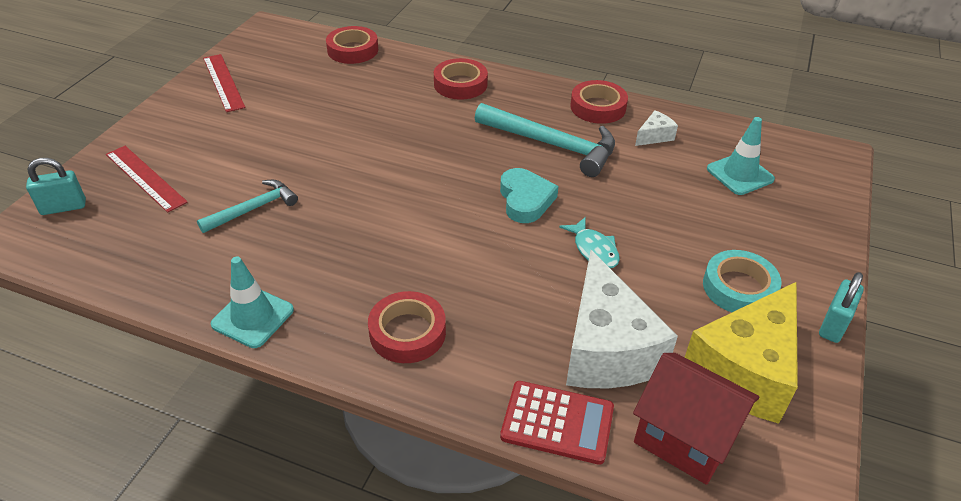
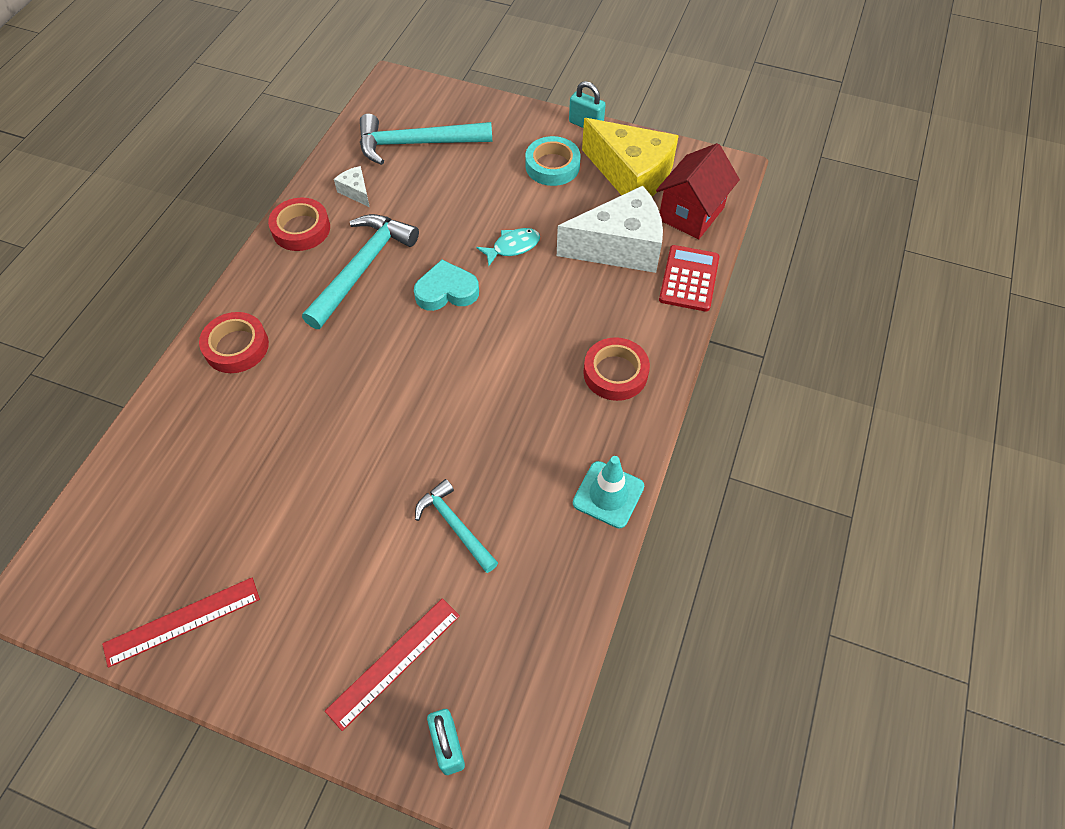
camera: 90 degrees left, 15 degrees up
red tape [326,26,378,64] -> none
turquoise traffic cone [707,117,775,195] -> turquoise hammer [360,114,492,165]

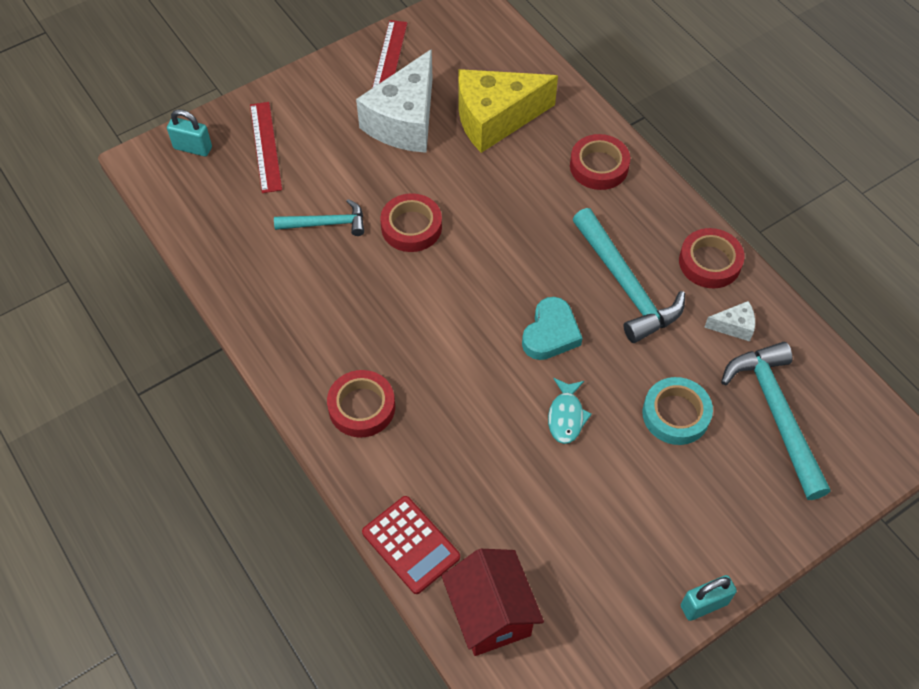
camera: 125 degrees right, 0 degrees up
turquoise hammer [360,114,492,165] -> turquoise hammer turned 45 degrees counterclockwise [721,342,831,500]
turquoise tape [525,136,580,186] -> turquoise tape moved to [643,377,713,445]
white cheese [557,186,663,273] -> white cheese moved to [356,49,433,153]
turquoise traffic cone [573,456,644,528] -> none
yellow cheese [582,118,679,196] -> yellow cheese moved to [458,69,558,153]
none -> red tape [380,193,442,252]

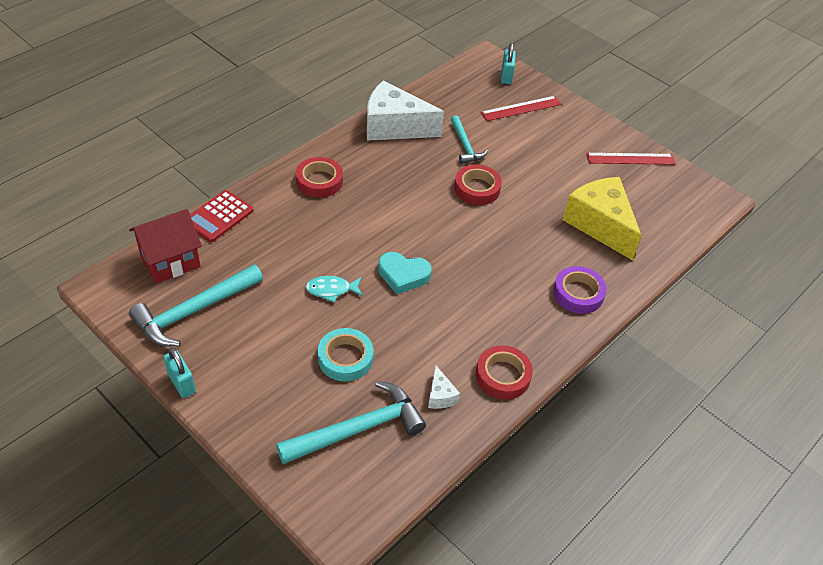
camera: 75 degrees right, 10 degrees down
white cheese [356,49,433,153] -> white cheese moved to [367,81,444,141]
red tape [570,134,630,190] -> purple tape [553,266,607,314]
turquoise hammer [573,208,685,343] -> turquoise hammer moved to [129,264,263,346]

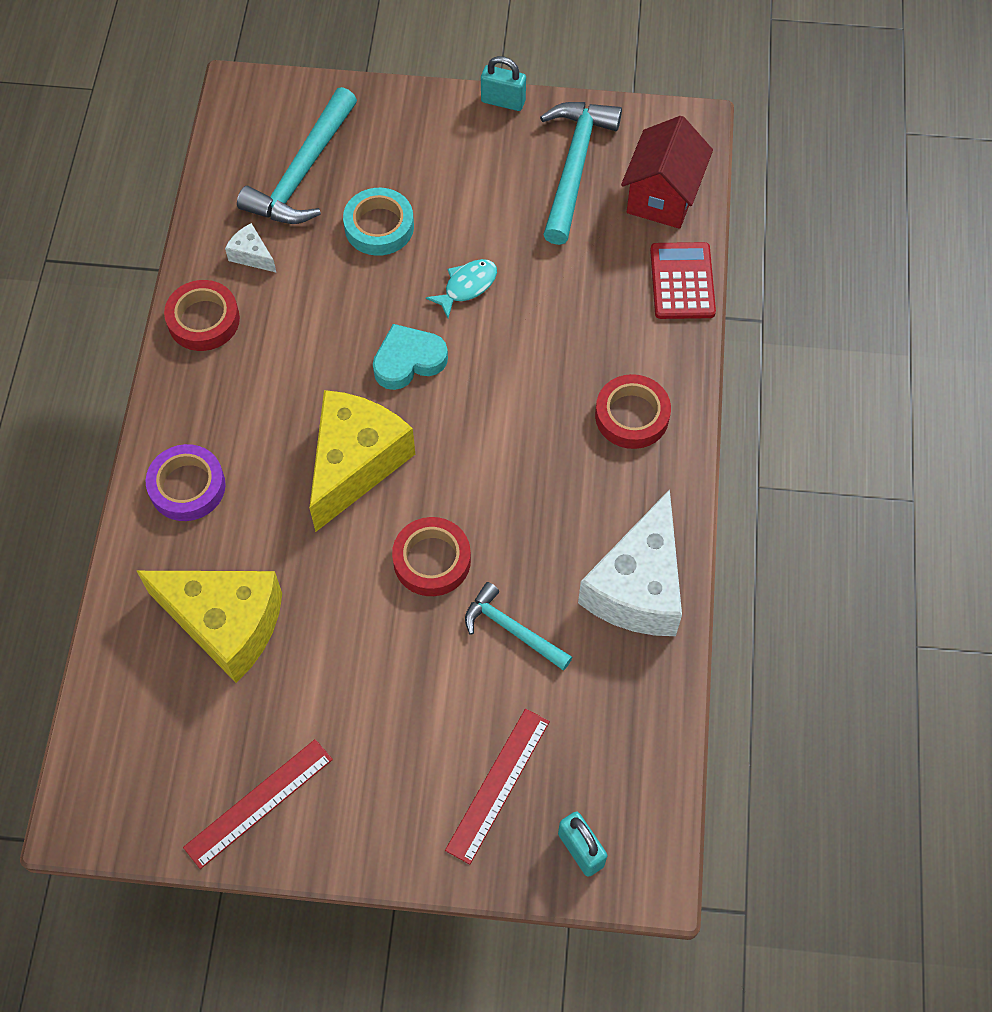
camera: 145 degrees right, 15 degrees up
white cheese [367,81,444,141] -> white cheese turned 135 degrees clockwise [578,489,682,636]
none -> yellow cheese [309,390,415,532]

